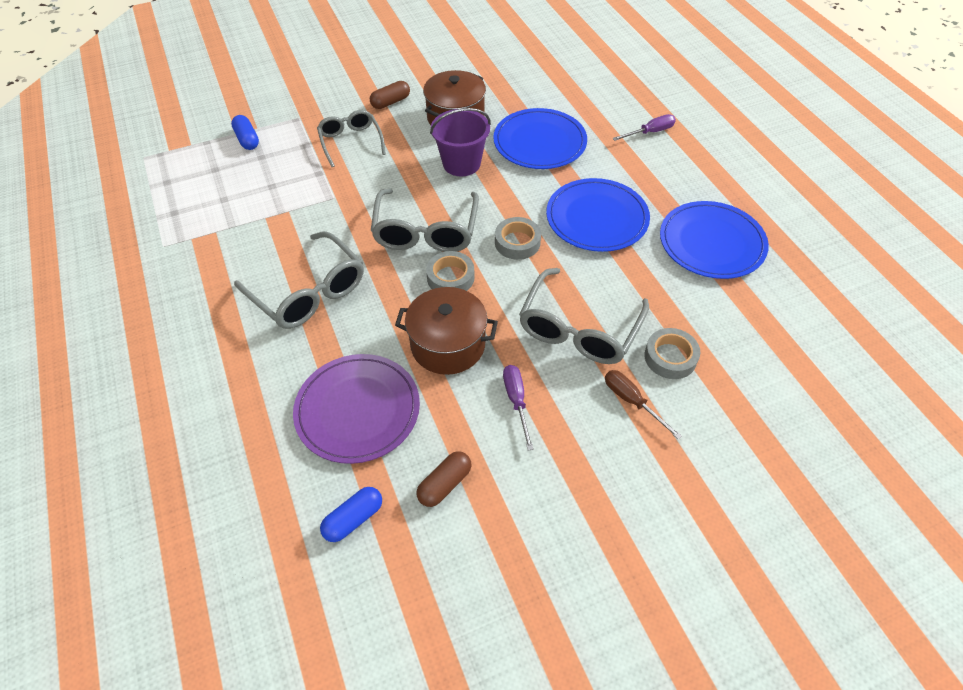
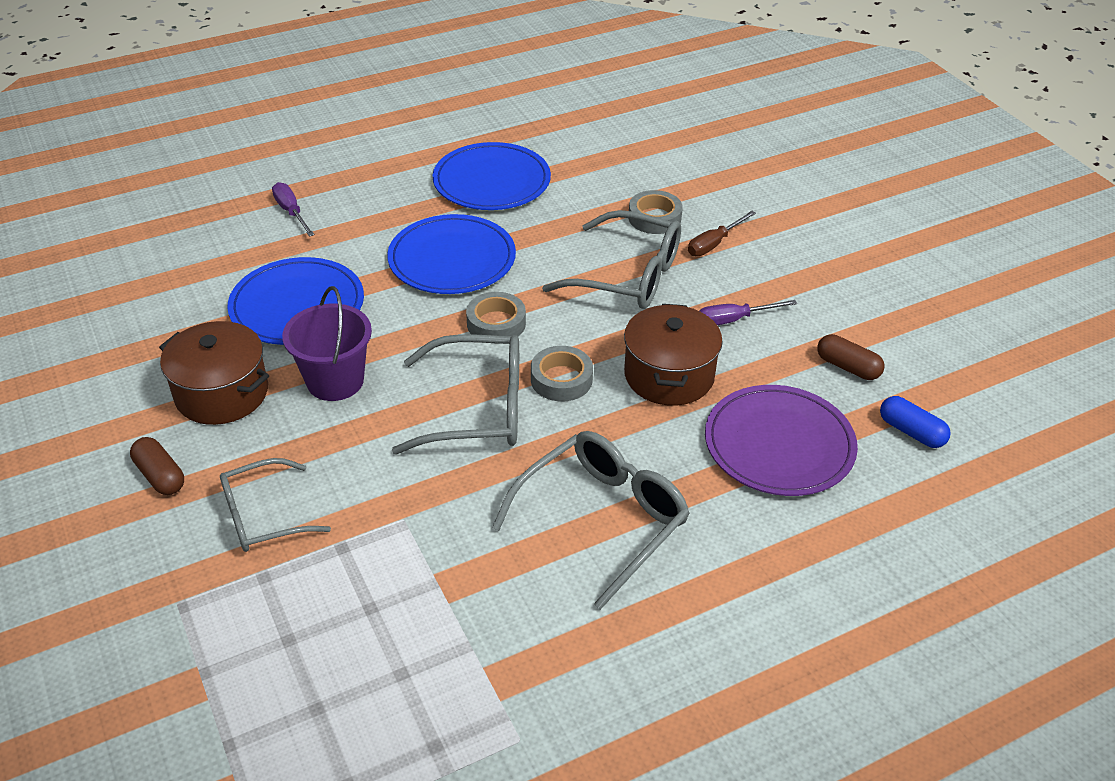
camera: 95 degrees left, 10 degrees down
blue capsule [231,115,259,150] -> none

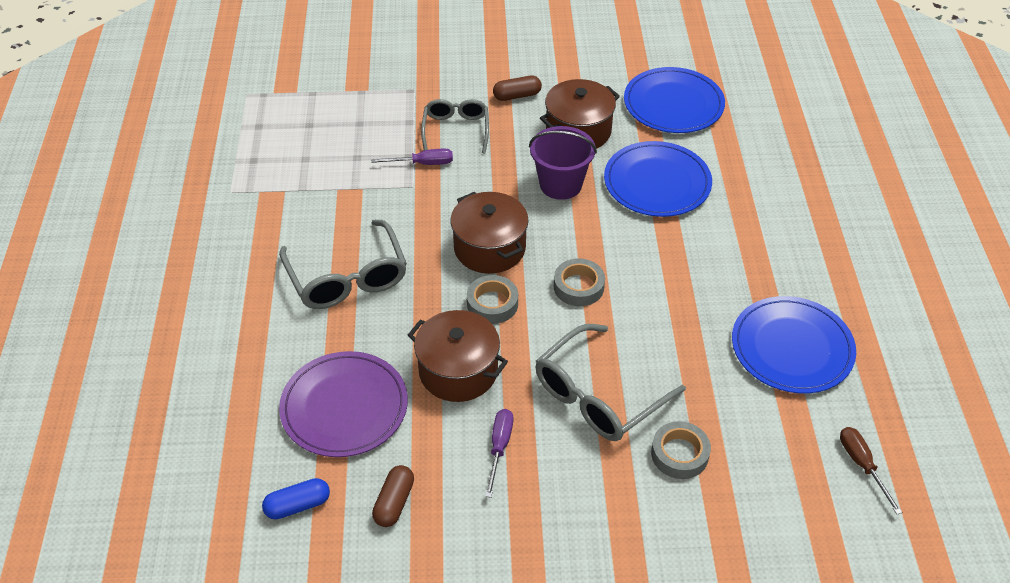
camera: 115 degrees right, 5 degrees up
purple screwdriver [272,182,315,237] -> purple screwdriver moved to [371,149,453,165]
blue plate [387,214,516,294] -> blue plate moved to [624,67,725,133]
grey glasses [392,334,519,454] -> brown pot [450,192,529,274]
brown screwdriver [688,211,756,256] -> brown screwdriver moved to [840,427,902,514]
brown capsule [817,334,884,380] -> brown capsule turned 45 degrees counterclockwise [372,465,414,527]

